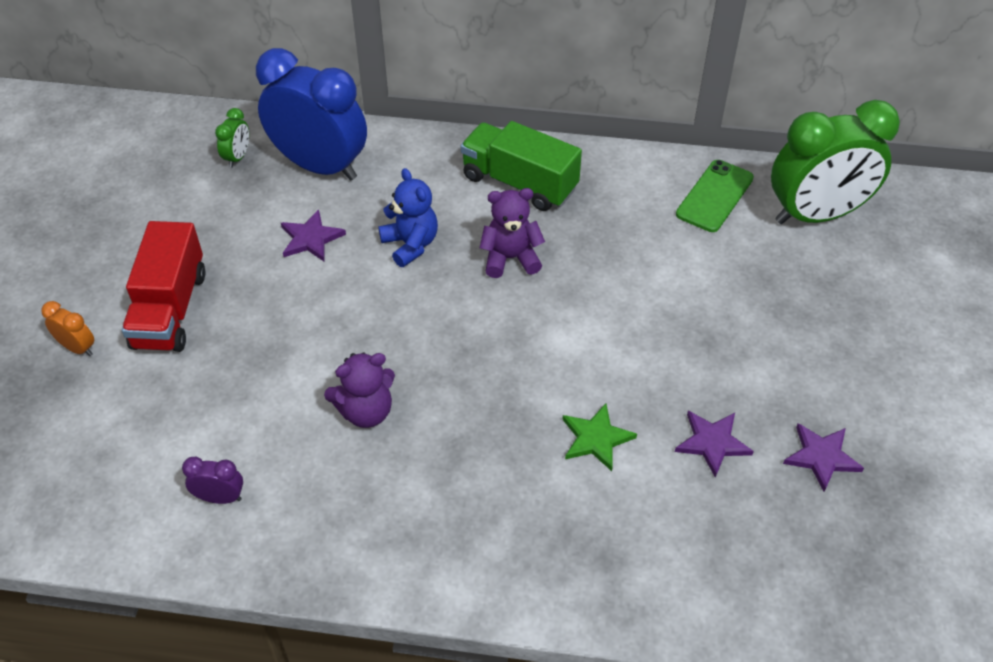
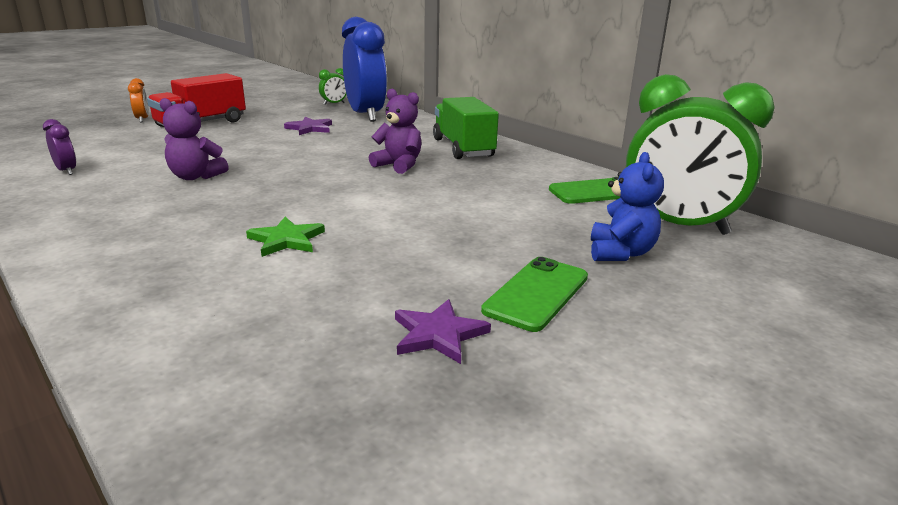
camera: 40 degrees right, 25 degrees down
blue teddy bear [378,168,438,267] -> blue teddy bear moved to [591,152,664,261]
purple star [675,411,754,478] -> none
none -> green phone [481,257,588,332]

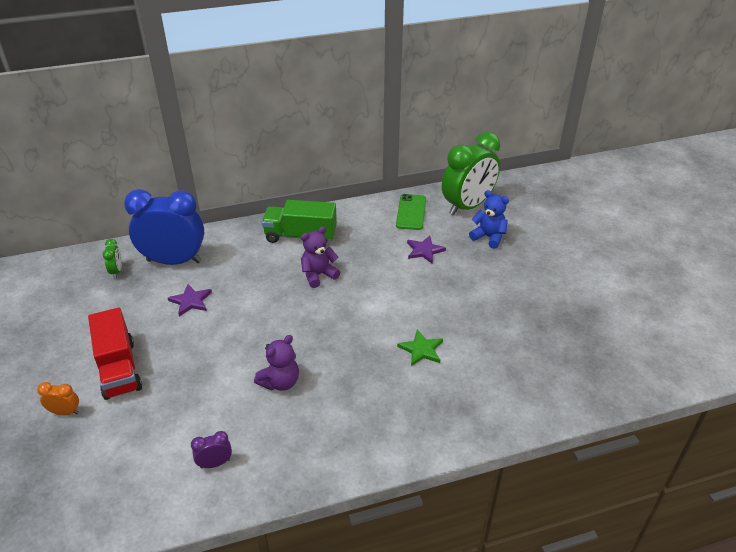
camera: 65 degrees left, 15 degrees up
purple star [395,299,491,364] -> purple star moved to [407,236,446,264]
green phone [481,257,588,332] -> none

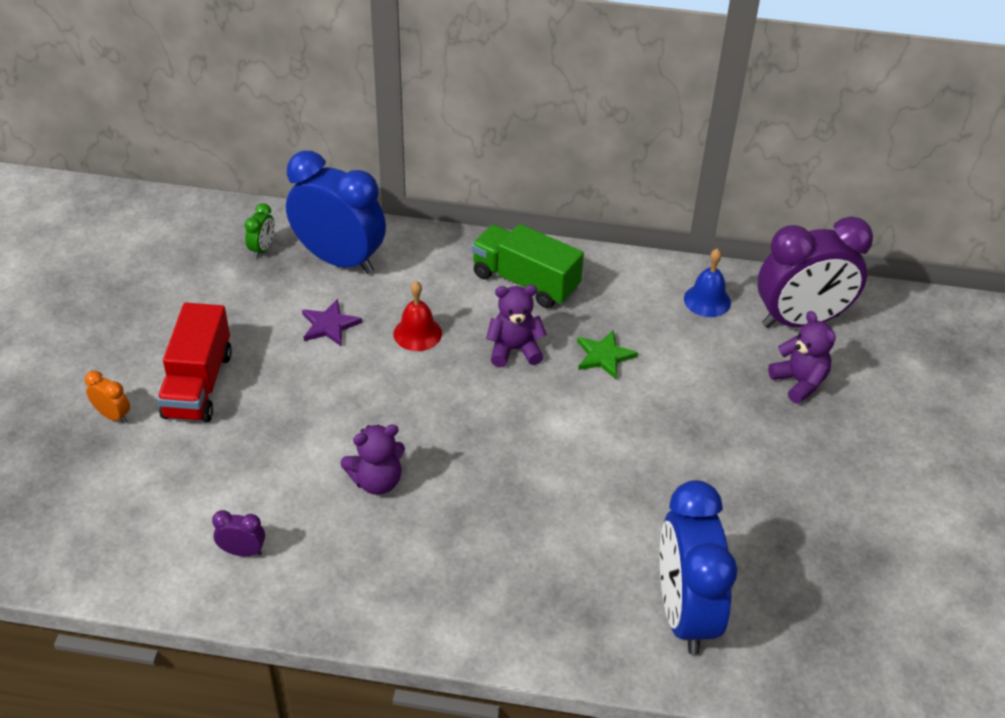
camera: 25 degrees right, 5 degrees up
green phone [396,194,426,230] -> blue bell [684,248,731,317]
green star [397,329,443,366] -> green star moved to [577,330,638,379]
purple star [407,236,446,264] -> none
green clock [442,132,500,216] -> purple clock [757,216,873,328]
blue teddy bear [469,190,509,249] -> purple teddy bear [768,311,836,404]
none -> red bell [393,281,442,351]
none -> blue clock [660,480,737,655]

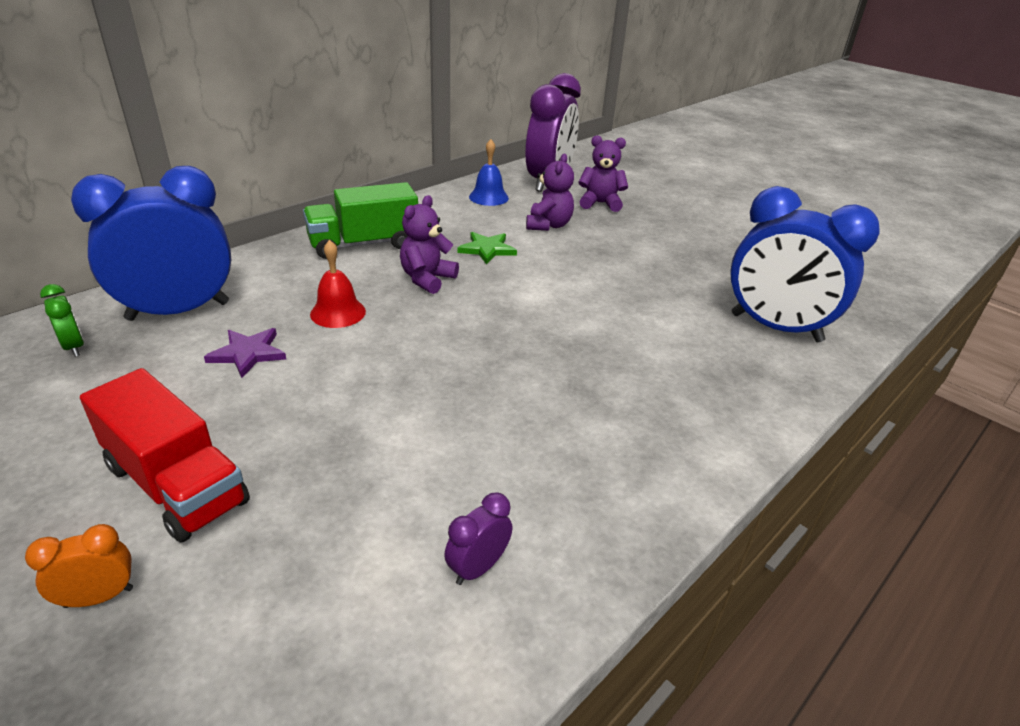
camera: 55 degrees left, 10 degrees down
purple teddy bear [340,424,405,495] -> purple teddy bear moved to [526,154,574,231]

